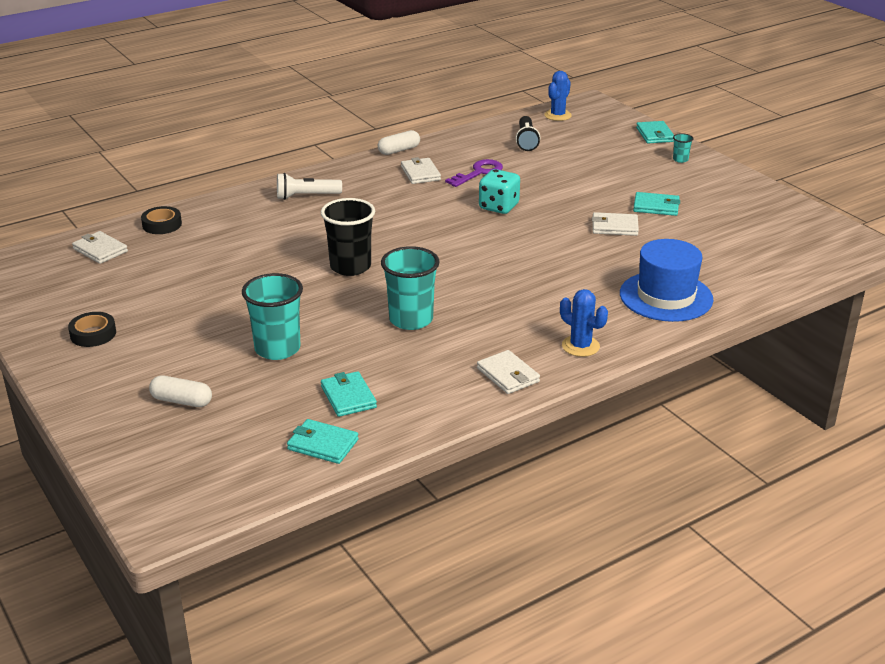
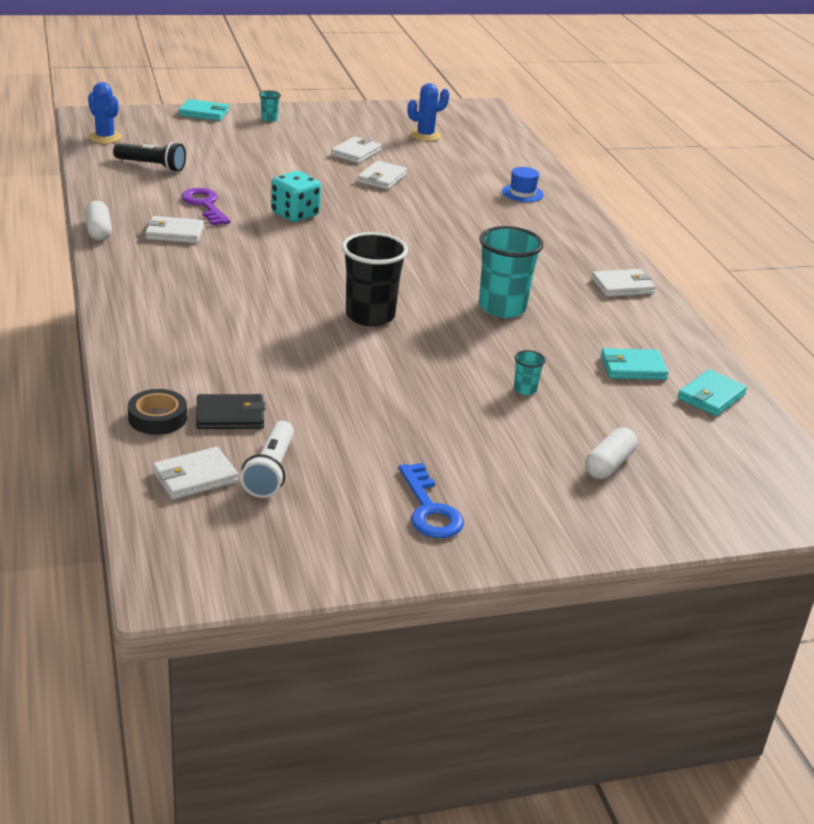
camera: 75 degrees left, 0 degrees up
black tape [68,312,116,347] -> blue key [399,463,464,538]
turquoise cup [242,273,303,360] -> turquoise cup [514,350,545,395], size x0.44
white flashlight [277,173,342,200] -> white flashlight moved to [240,421,294,498]
blue cactus [560,289,608,357] -> blue cactus moved to [408,83,449,141]
blue hat [620,239,713,322] -> blue hat [502,167,544,202], size x0.48
turquoise wallet [633,192,680,216] -> white wallet [331,136,382,163]
none -> black wallet [196,394,265,429]

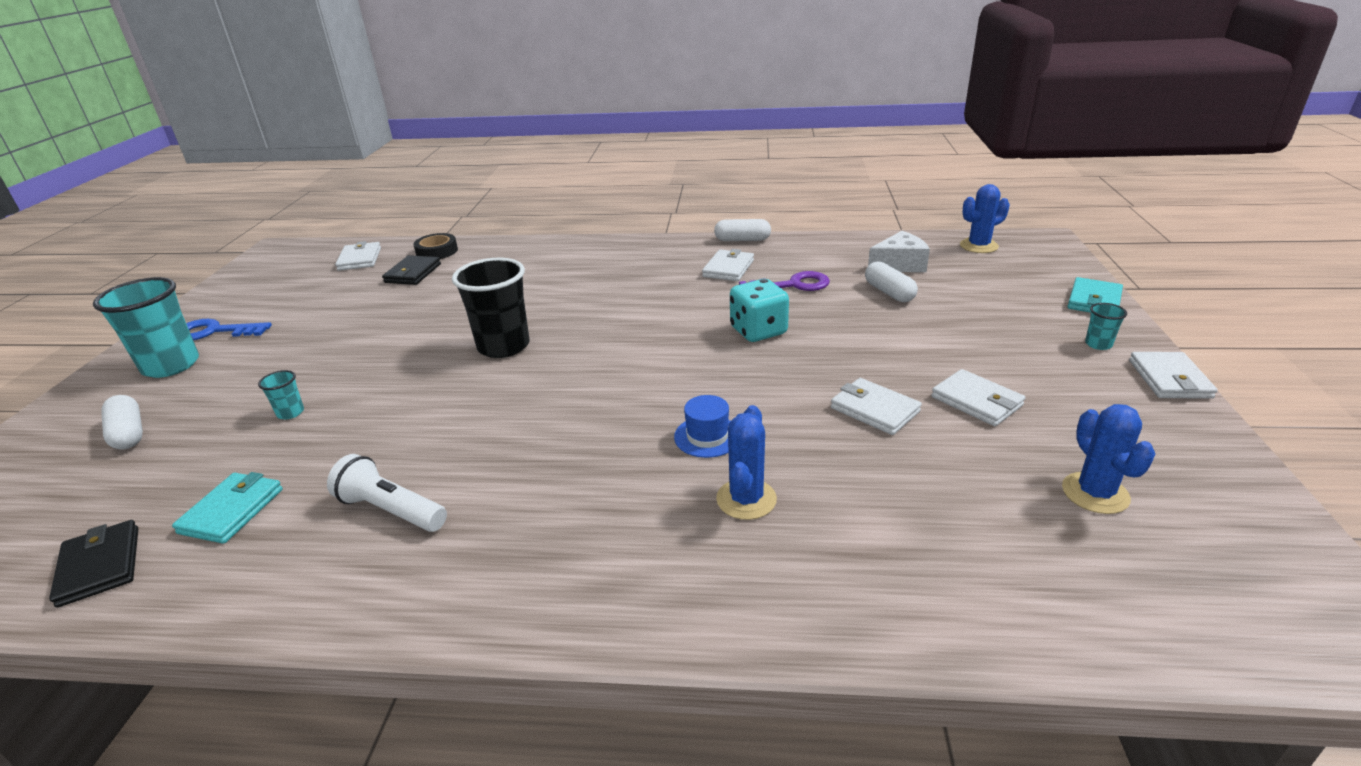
camera: 115 degrees right, 0 degrees up
black flashlight [113,142,186,172] -> white cheese [868,231,930,272]
white flashlight [240,421,294,498] -> white flashlight moved to [327,454,447,532]
turquoise cup [479,226,544,318] -> turquoise cup moved to [93,277,199,378]
blue hat [502,167,544,202] -> blue hat moved to [674,395,731,458]
white wallet [591,269,656,297] -> white wallet moved to [1129,352,1218,399]
turquoise wallet [678,370,747,416] -> black wallet [49,520,138,608]
none -> blue cactus [716,405,777,520]
none -> white capsule [865,261,918,302]

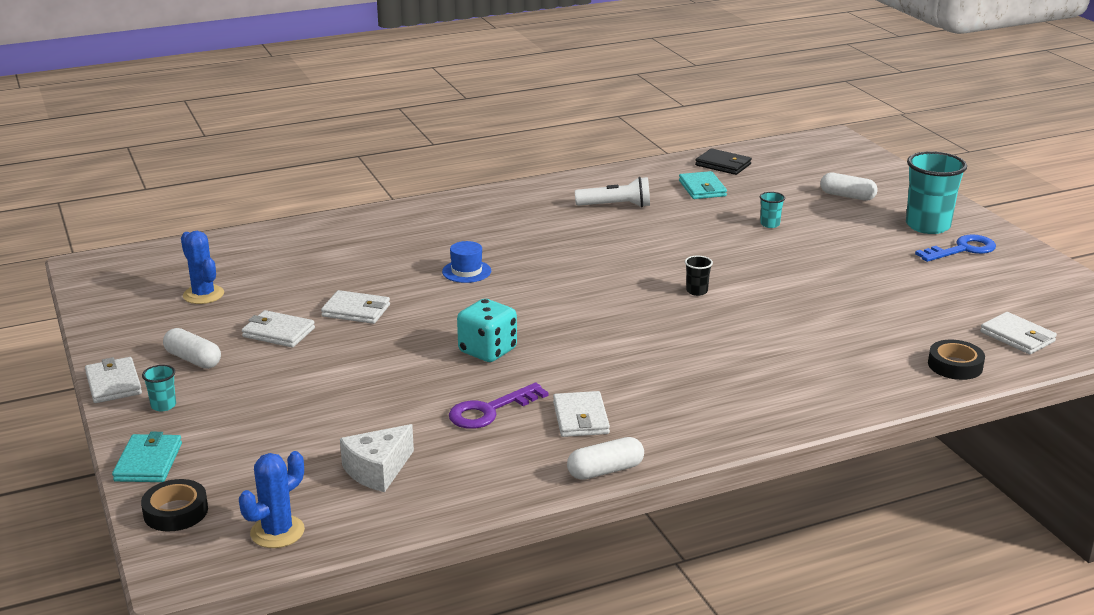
camera: 150 degrees right, 5 degrees down
black wallet [382,255,441,285] -> none
black cup [452,258,529,358] -> black cup [685,256,713,296], size x0.44
blue cactus [716,405,777,520] -> none
white capsule [865,261,918,302] -> white capsule moved to [163,328,221,369]
none -> black tape [141,479,208,531]

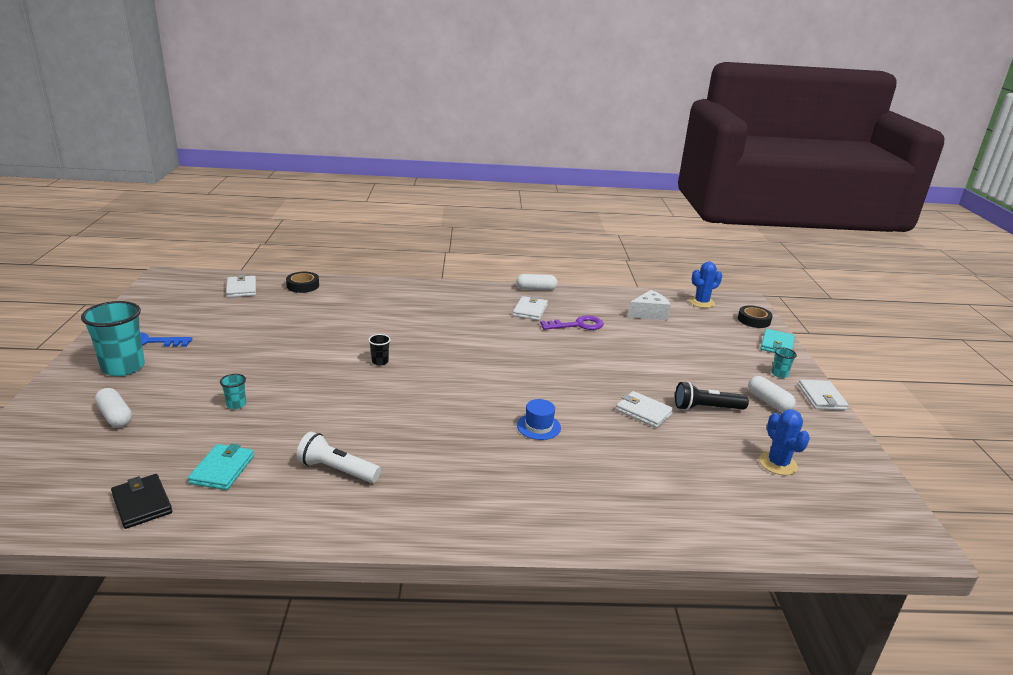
camera: 160 degrees left, 0 degrees up
white wallet [242,310,315,347] -> black flashlight [675,382,749,410]
turquoise dice [457,299,517,362] -> none

